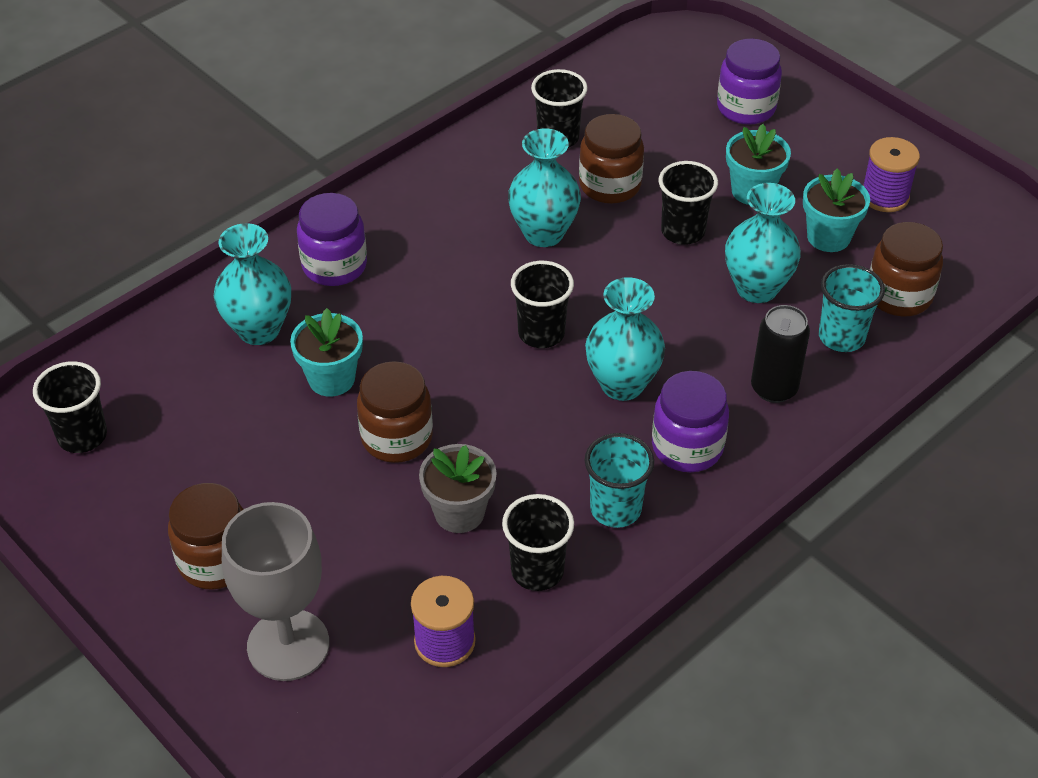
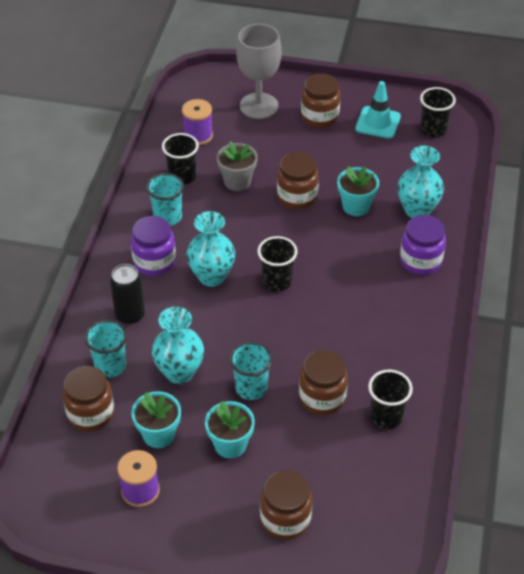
camera: 145 degrees right, 0 degrees up
turquoise vase [508,128,581,247] -> none
black cup [658,161,718,245] -> turquoise cup [229,341,273,400]
purple jar [717,39,782,125] -> brown jar [260,470,312,540]
none -> turquoise traffic cone [355,81,401,139]

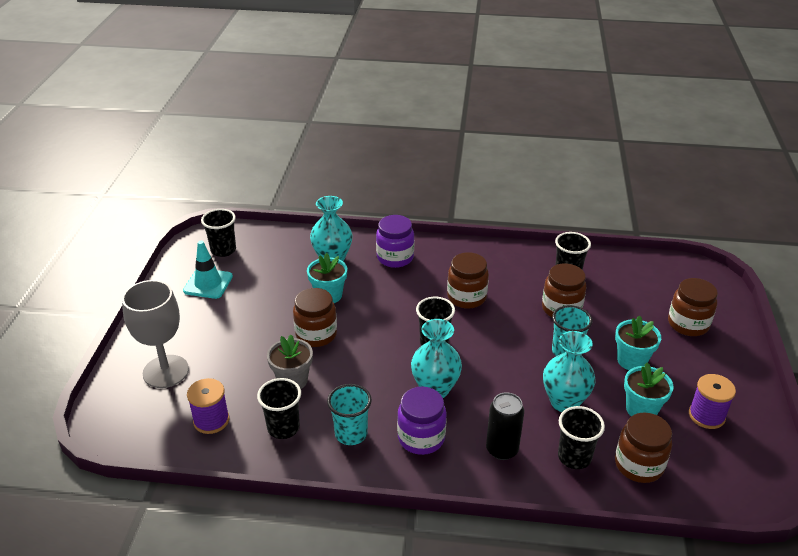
camera: 95 degrees left, 10 degrees down
turquoise cup [85,320,127,378] -> black cup [558,406,605,469]
brown jar [301,73,340,128] -> brown jar moved to [447,252,489,309]

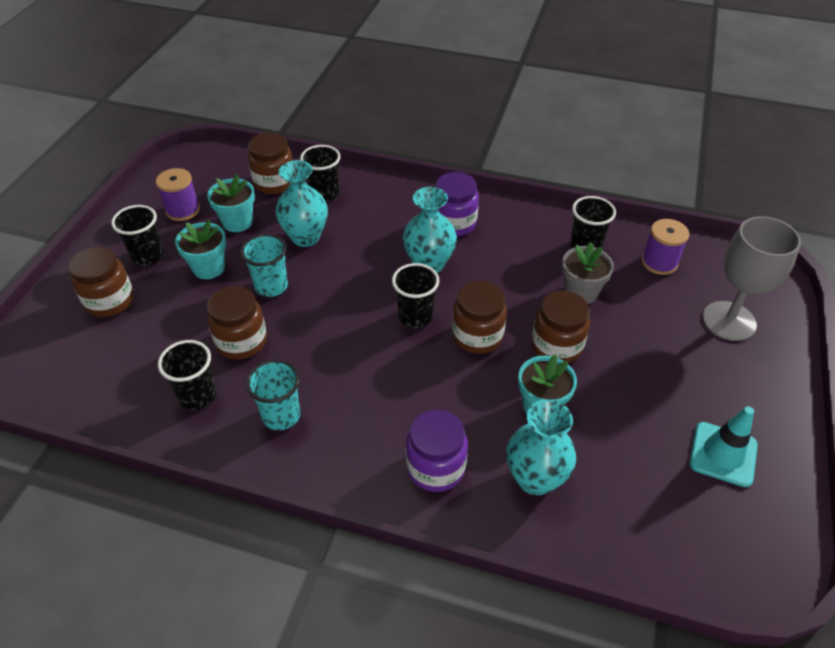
camera: 170 degrees left, 10 degrees up
black cup [201,209,236,257] -> black cup moved to [111,205,164,266]
turquoise cup [327,384,372,445] -> turquoise cup moved to [246,359,300,430]
brown jar [447,252,489,309] -> brown jar moved to [452,281,507,354]
black can [486,392,524,460] -> none

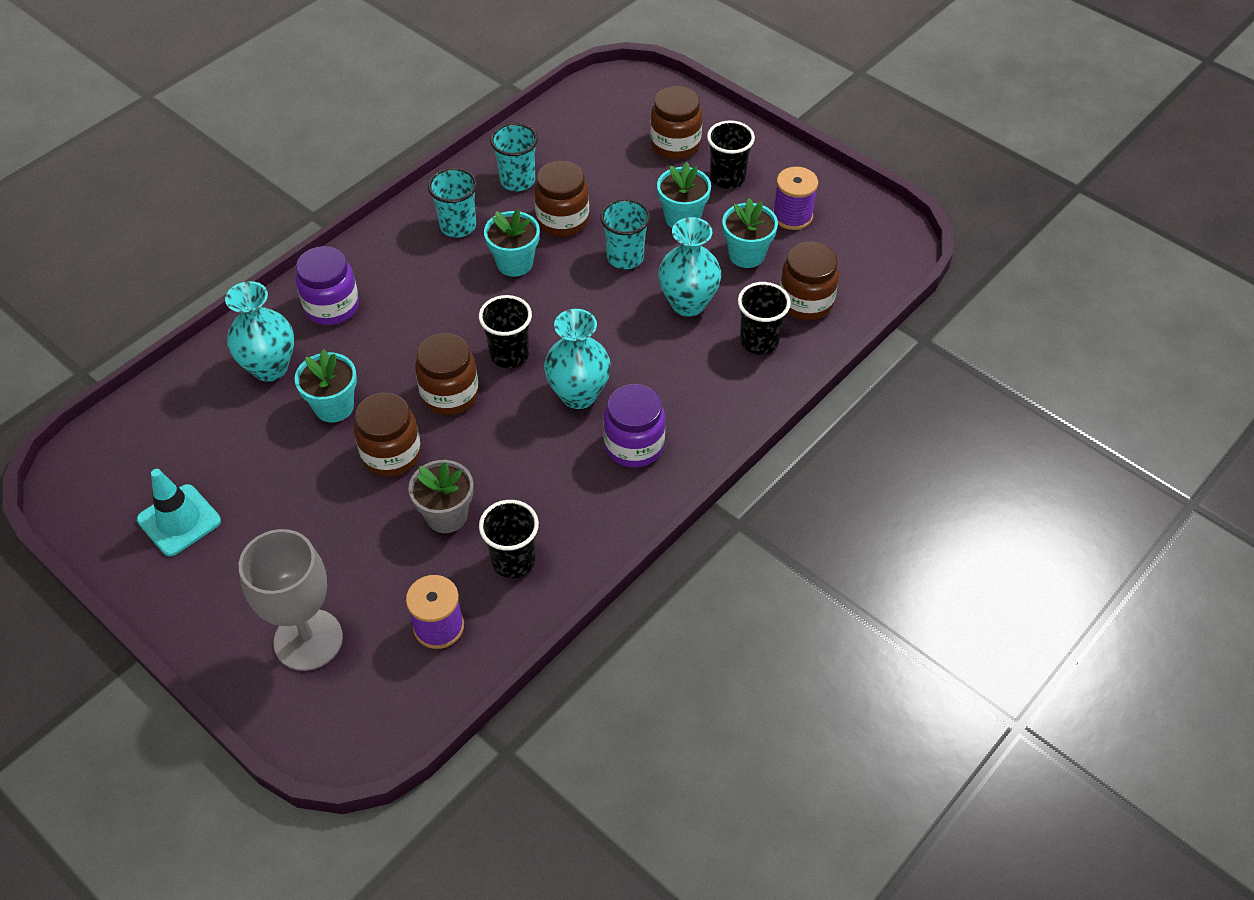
camera: 115 degrees right, 5 degrees up
black cup [158,340,216,410] -> turquoise cup [490,123,538,191]
none -> turquoise flower pot [484,209,540,277]

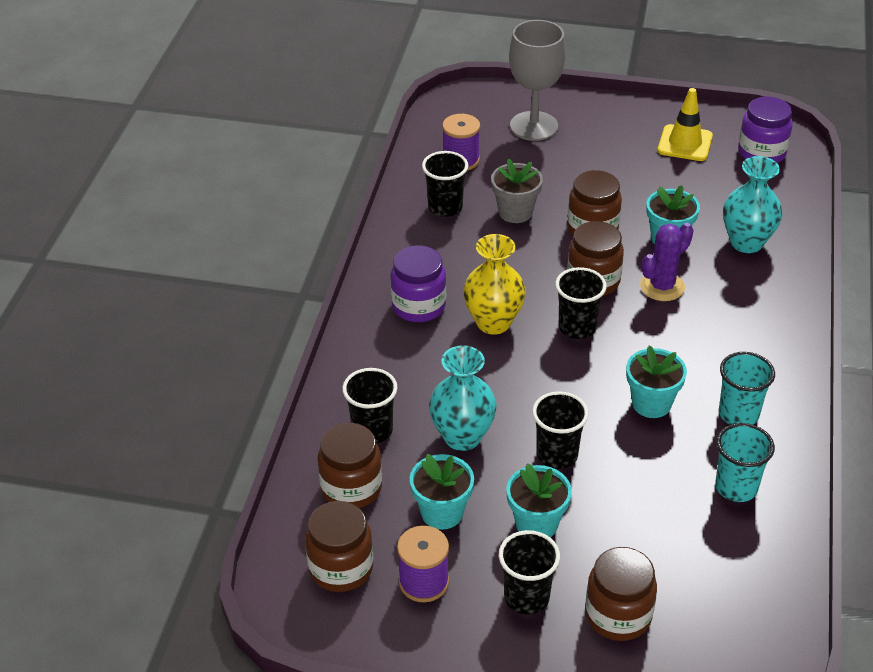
camera: 150 degrees right, 10 degrees down
turquoise traffic cone [137,469,221,556] -> yellow traffic cone [658,88,713,161]
purple jar [296,246,359,325] -> purple jar moved to [738,97,792,163]
brown jar [534,161,589,237] -> brown jar moved to [305,501,373,592]
turquoise vase [544,309,611,409] -> yellow vase [463,234,526,335]
turquoise cup [600,199,650,269] -> black cup [532,391,589,469]
none -> purple cactus [640,223,693,301]

